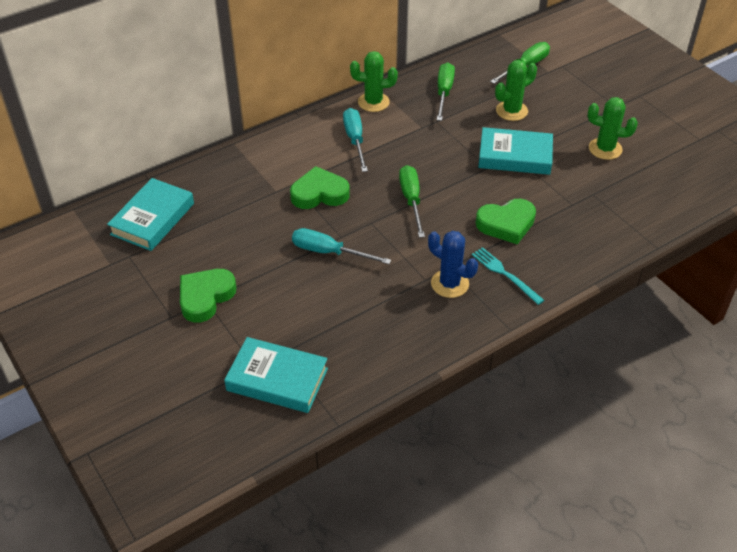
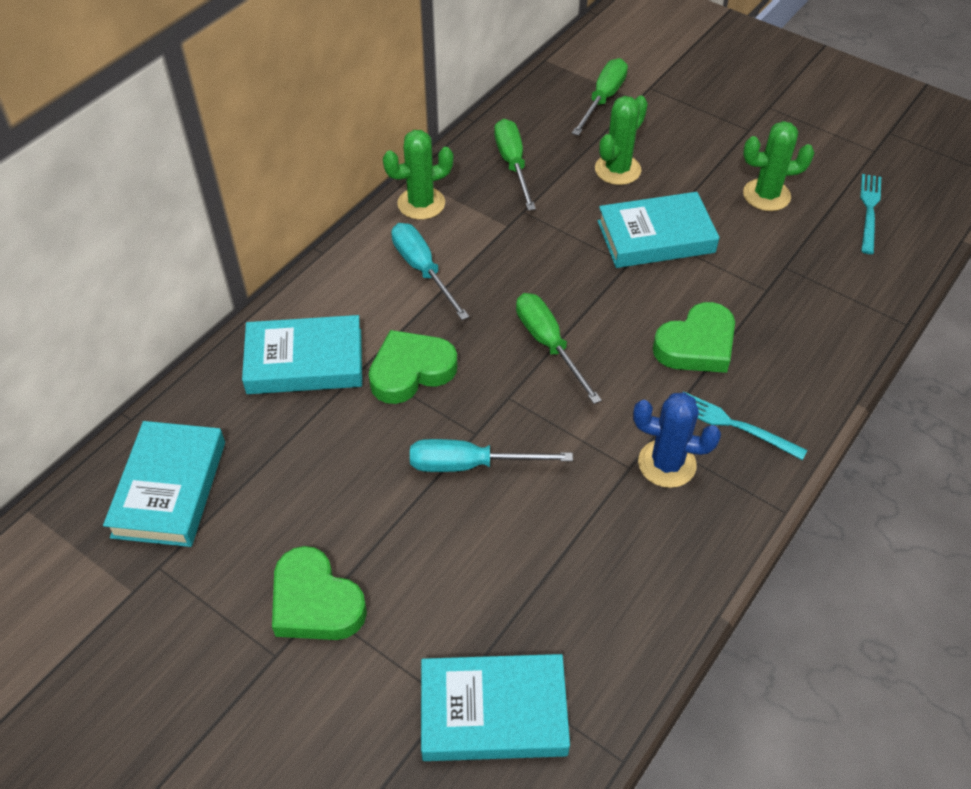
camera: 20 degrees left, 5 degrees up
green heart [180,269,236,323] -> green heart turned 60 degrees counterclockwise [272,546,367,640]
none -> turquoise book [242,315,362,394]
none -> turquoise fork [860,174,881,254]

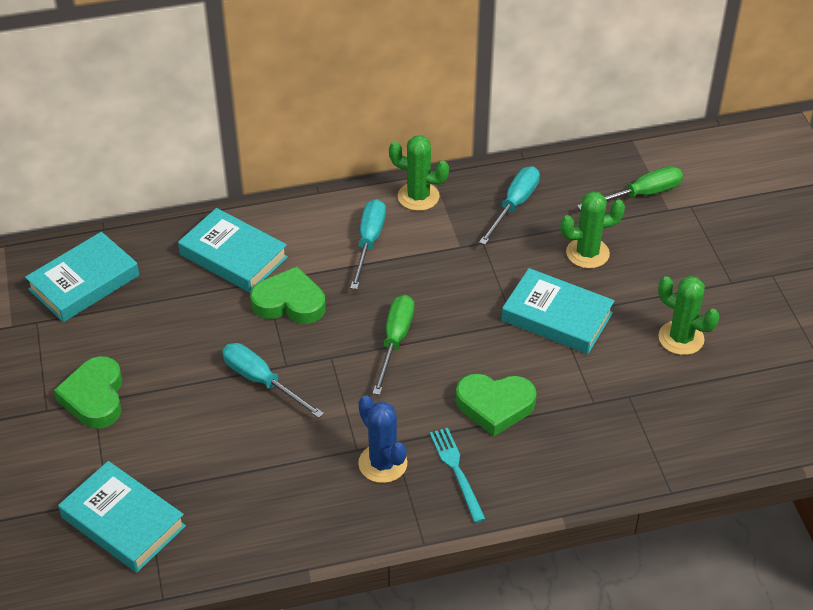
camera: 40 degrees right, 5 degrees down
green screwdriver [494,119,536,211] -> turquoise screwdriver [479,166,540,245]
turquoise fork [860,174,881,254] -> none

